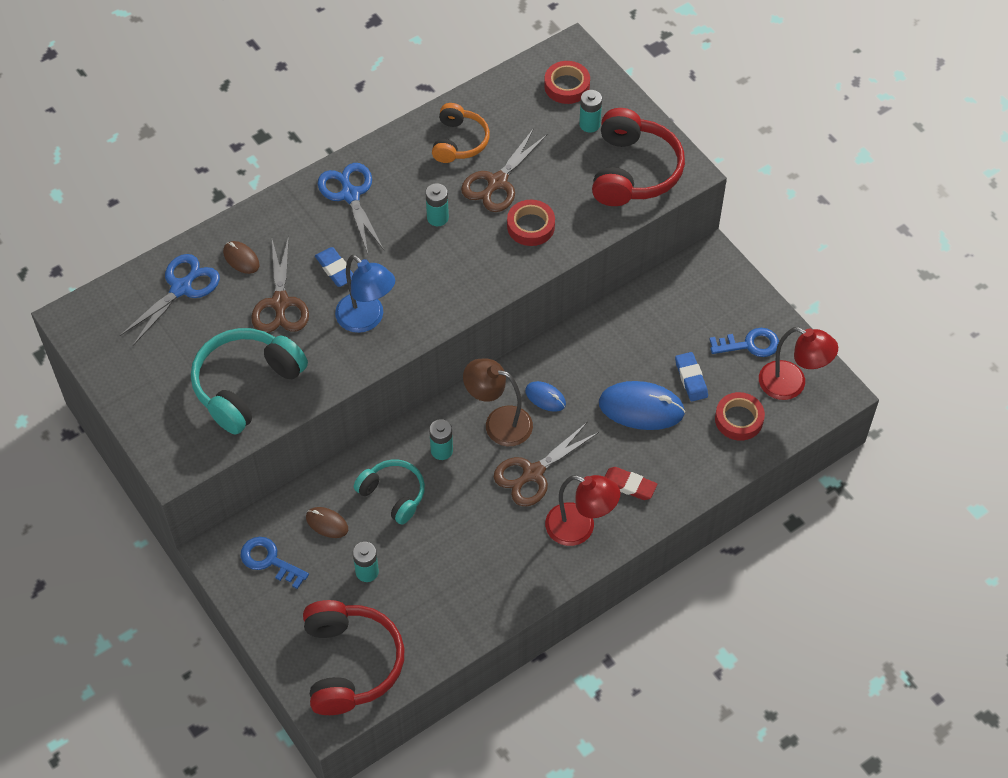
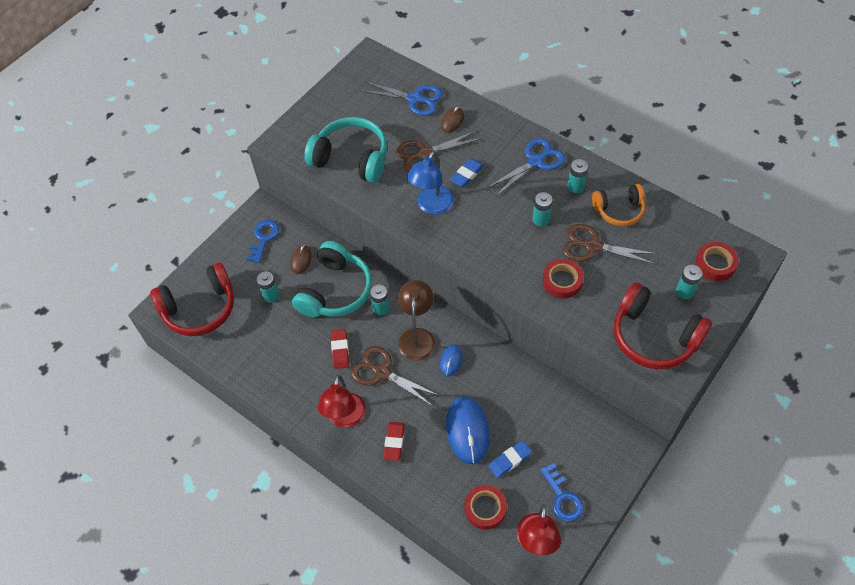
camera: 75 degrees right, 0 degrees up
turquoise headphones [354,459,425,524] -> turquoise headphones [292,241,372,317], size x1.61
red headphones [592,108,685,206] -> red headphones turned 45 degrees clockwise [614,283,712,369]
none -> red eraser [331,329,349,369]
none -> turquoise battery [568,159,588,193]

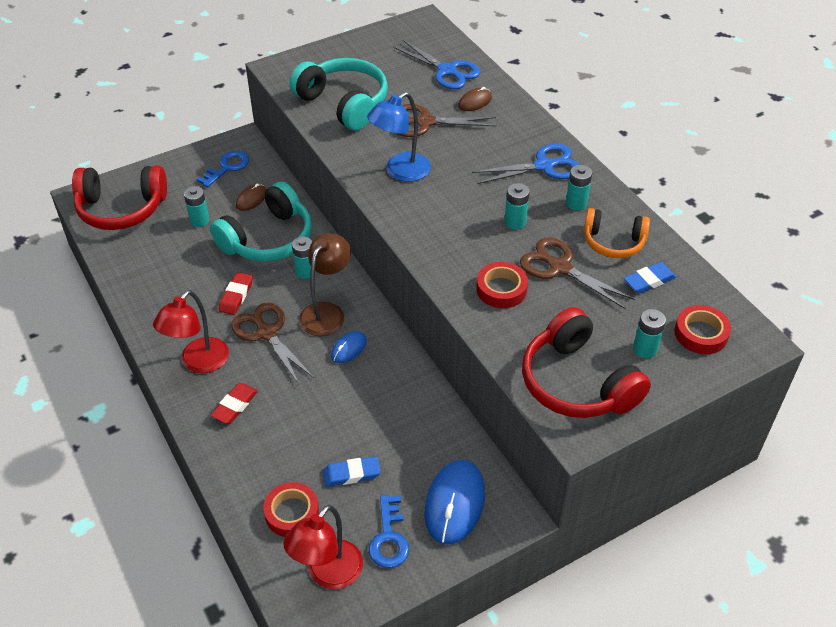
camera: 20 degrees right, 10 degrees down
blue mouse [446,396,490,464] -> blue mouse moved to [424,460,485,545]
blue eraser [450,158,484,187] -> blue eraser moved to [624,262,676,293]

